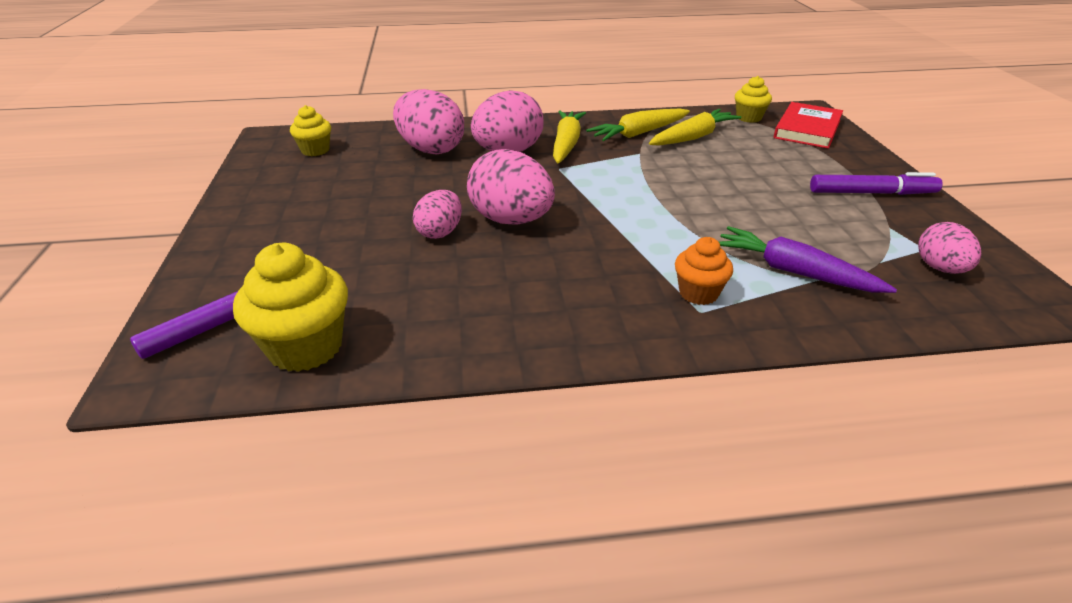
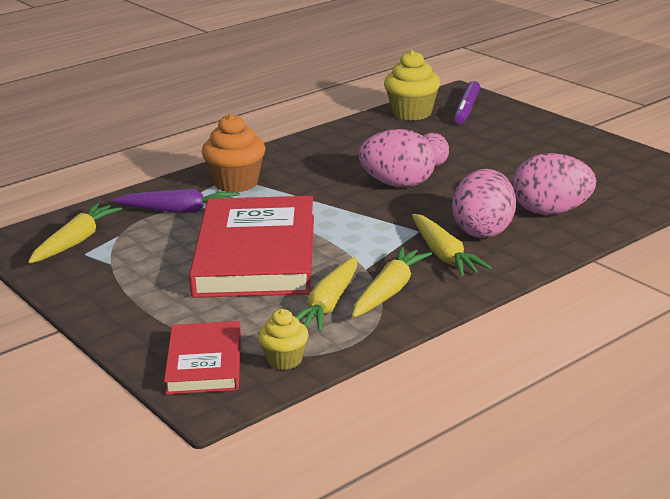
camera: 150 degrees right, 10 degrees down
yellow cupcake [290,105,331,156] -> none
orange cupcake [675,237,733,305] -> orange cupcake [202,114,266,193], size x1.67
purple marker [810,172,943,195] -> none
pink egg [918,222,981,274] -> yellow carrot [28,203,122,263]
none -> red book [189,196,314,298]

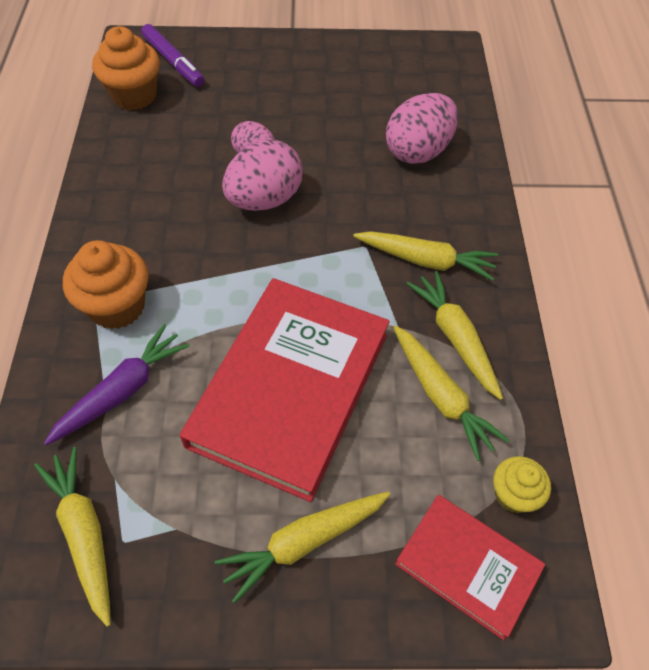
camera: 55 degrees left, 30 degrees up
red book [189,196,314,298] -> red book turned 75 degrees clockwise [180,278,390,502]
yellow cupcake [384,50,440,121] -> orange cupcake [92,26,160,110]
pink egg [452,169,516,238] -> none
none -> yellow carrot [215,491,391,604]

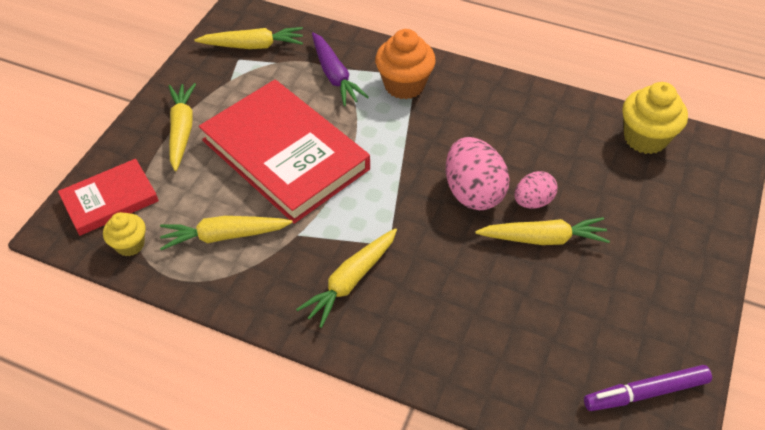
camera: 115 degrees right, 5 degrees down
orange cupcake [92,26,160,110] -> yellow cupcake [622,82,688,154]
purple marker [141,24,204,87] -> purple marker moved to [584,365,712,411]
pink egg [386,93,458,164] -> none
yellow carrot [406,271,503,400] -> yellow carrot moved to [475,217,610,245]

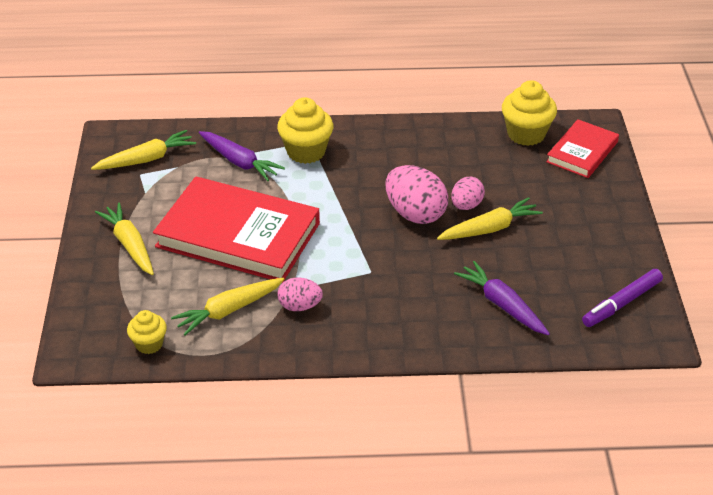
camera: 25 degrees left, 10 degrees down
red book [58,159,159,236] -> red book moved to [546,119,619,178]
yellow carrot [296,228,397,328] -> none
orange cupcake [375,29,436,99] -> yellow cupcake [277,97,333,164]
none -> pink egg [278,278,323,311]
none -> purple carrot [454,261,550,335]

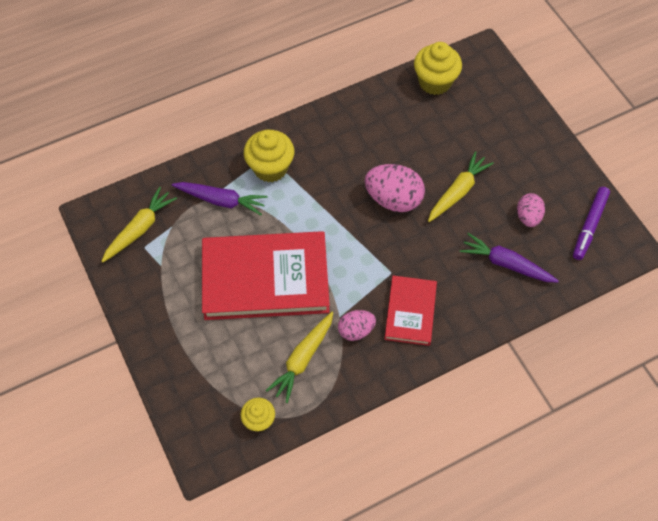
camera: 25 degrees left, 20 degrees up
yellow carrot [95,202,154,275] -> none
pink egg [451,177,485,210] -> pink egg moved to [517,193,545,227]
red book [546,119,619,178] -> red book moved to [384,276,437,346]

